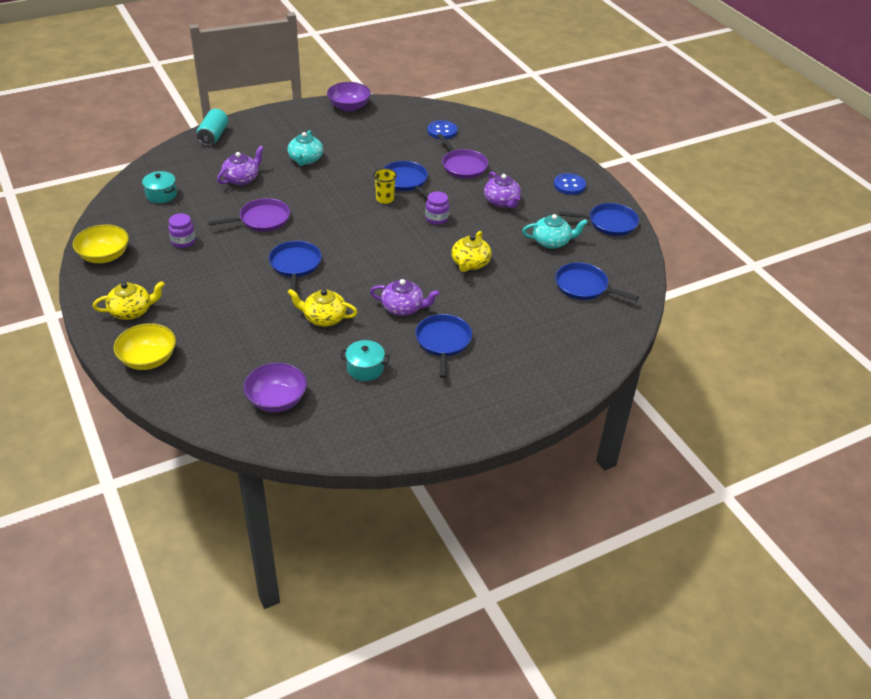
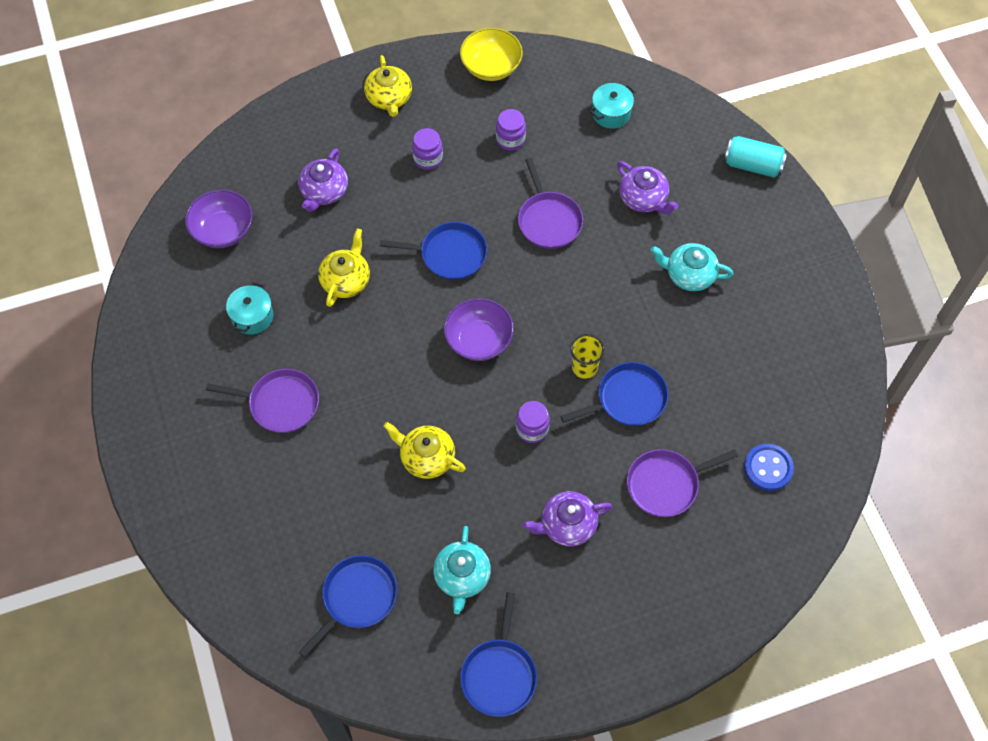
camera: 100 degrees right, 20 degrees up
yellow bowl [113,323,176,370] -> none
purple bowl [327,82,371,111] -> purple bowl moved to [444,298,514,361]
purple teapot [370,279,440,316] -> purple teapot moved to [298,148,348,212]
blue pan [415,314,472,378] -> purple pan [206,369,319,433]
blue button [554,173,586,195] -> none
none -> purple jar [412,128,443,170]

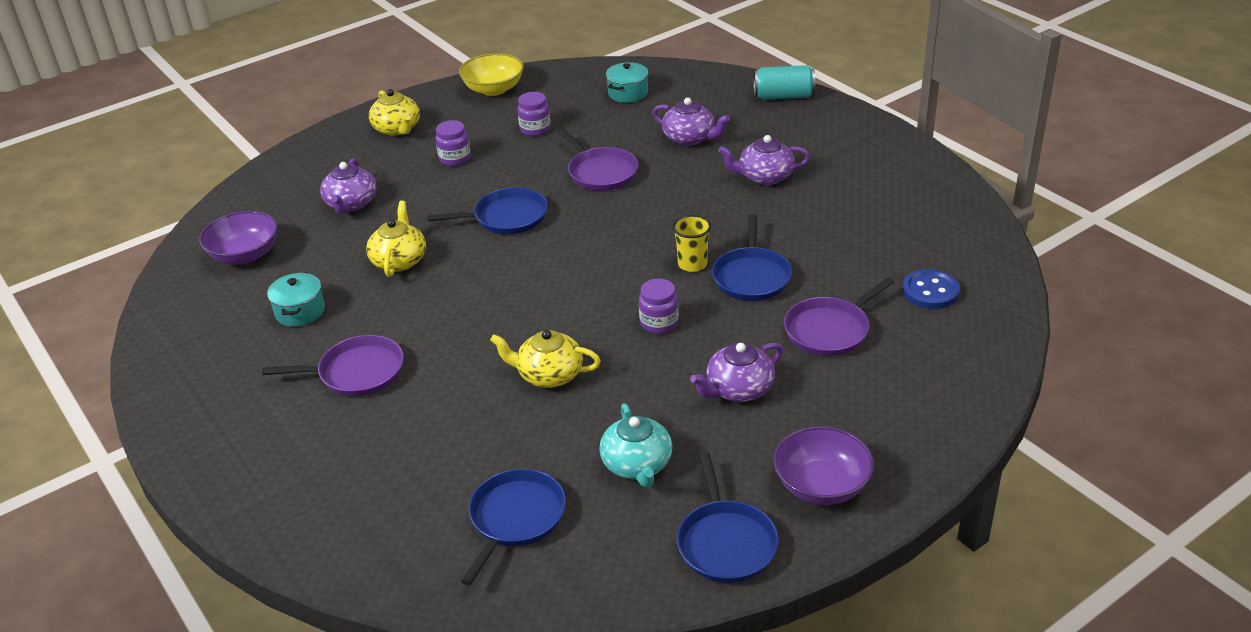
camera: 15 degrees left, 25 degrees down
purple bowl [444,298,514,361] -> purple bowl moved to [773,426,874,505]
blue pan [560,362,669,426] -> blue pan turned 135 degrees clockwise [712,214,792,301]
turquoise teapot [651,243,734,291] -> purple teapot [718,135,810,185]

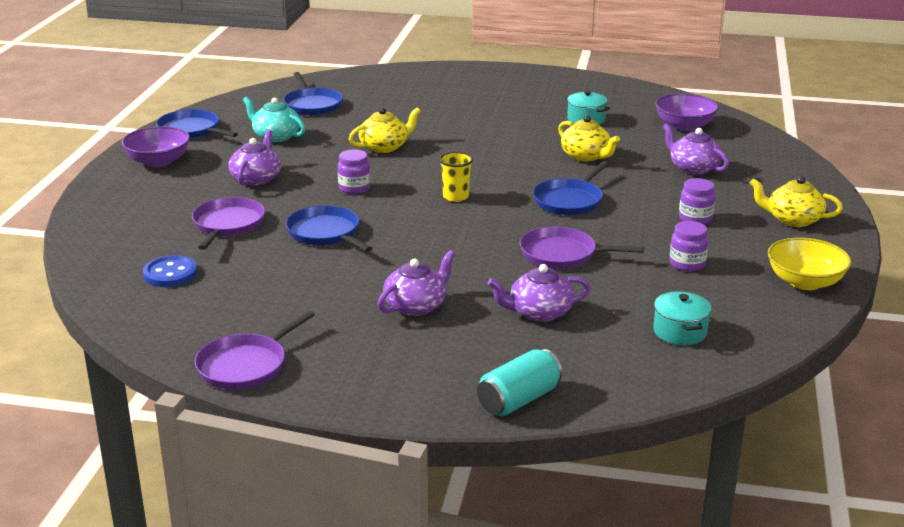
camera: 135 degrees right, 10 degrees down
purple pan [262,335,404,396] -> purple pan moved to [195,311,315,390]
yellow cup [673,215,711,272] -> yellow cup moved to [439,152,473,202]

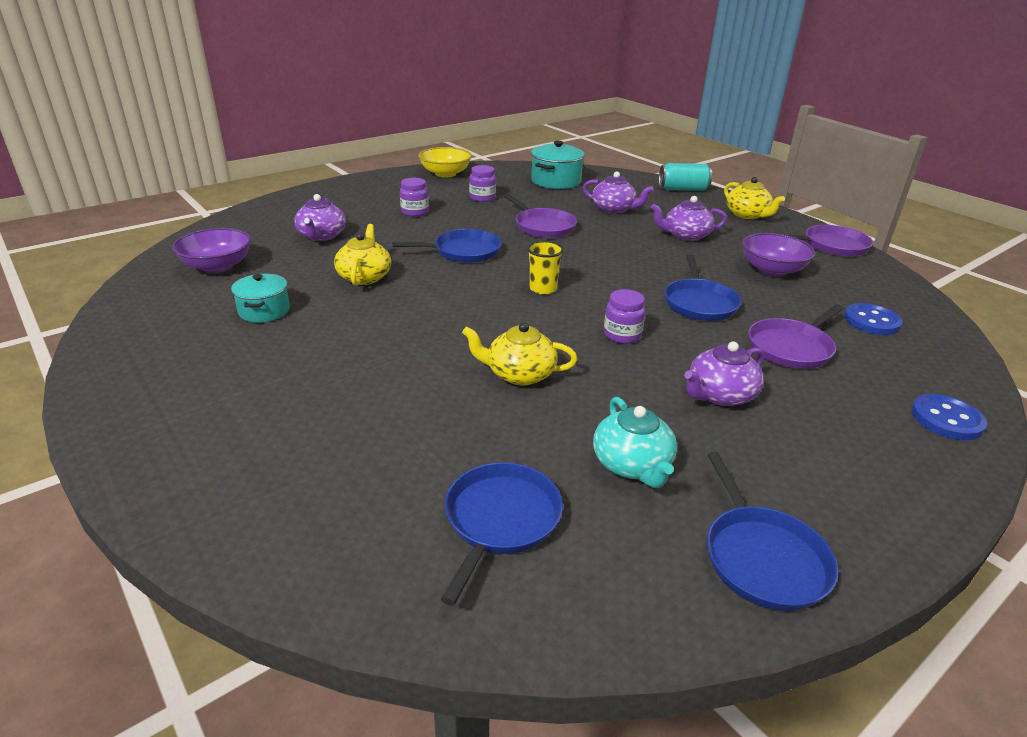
camera: 140 degrees left, 5 degrees up
purple bowl [121,126,190,167] -> purple bowl moved to [742,233,815,276]
turquoise pot [653,291,712,345] -> turquoise pot [531,141,585,189], size x1.52
yellow teapot [750,176,843,227] -> yellow teapot moved to [724,177,785,219]
none -> blue button [911,394,987,440]

